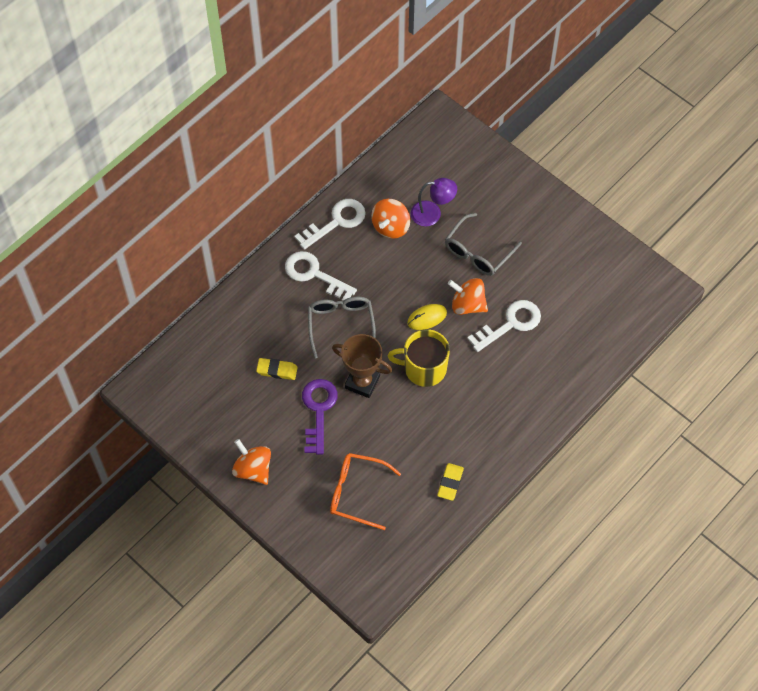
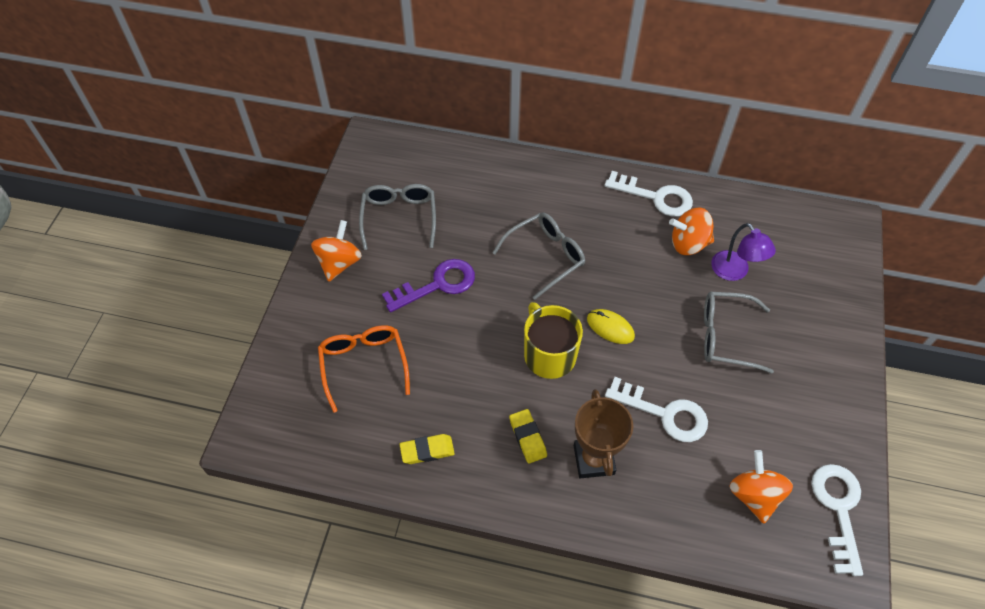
camera: 60 degrees right, 5 degrees down
yellow eraser [256,358,298,380] -> yellow eraser moved to [509,409,547,464]
white key [285,251,357,301] -> white key moved to [811,464,863,576]
brown trophy [332,334,392,398] -> brown trophy moved to [574,389,633,479]
orange spinning top [448,278,488,315] -> orange spinning top moved to [729,450,793,524]
none -> grey glasses [359,184,436,250]

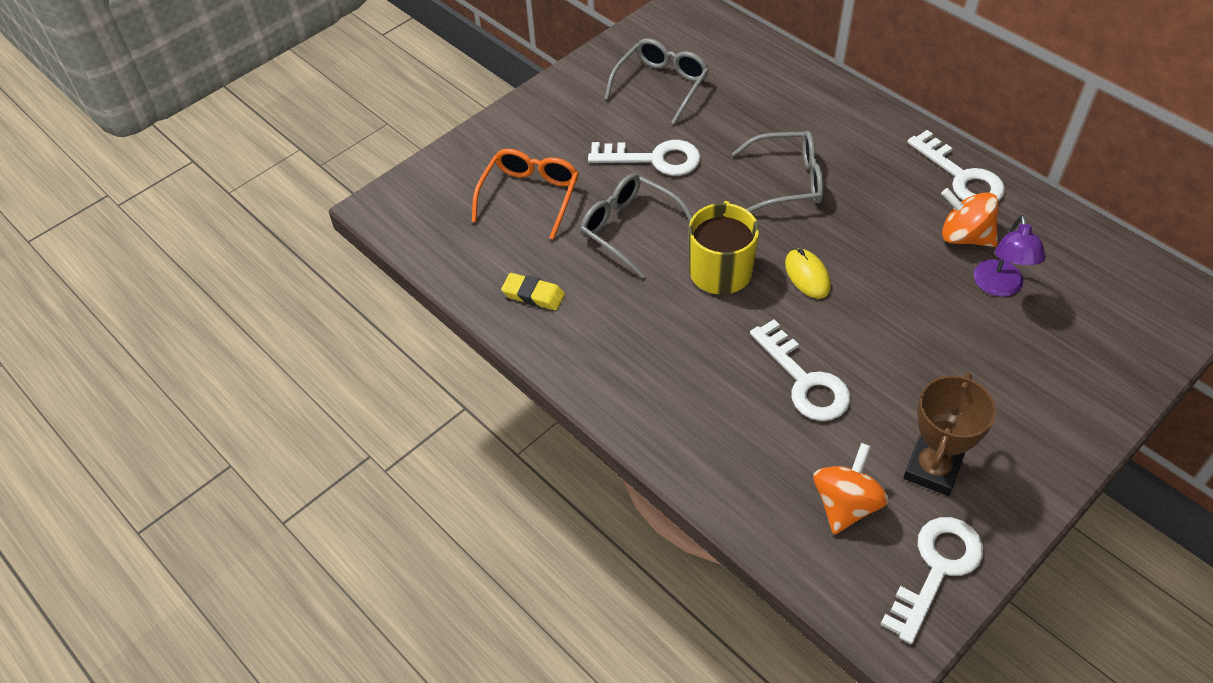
camera: 35 degrees right, 5 degrees down
orange spinning top [311,220,362,282] -> none
purple key [382,259,475,312] -> white key [588,140,701,176]
yellow eraser [509,409,547,464] -> none
brown trophy [574,389,633,479] -> brown trophy moved to [903,373,996,496]
grey glasses [704,291,774,373] -> grey glasses moved to [581,174,693,278]

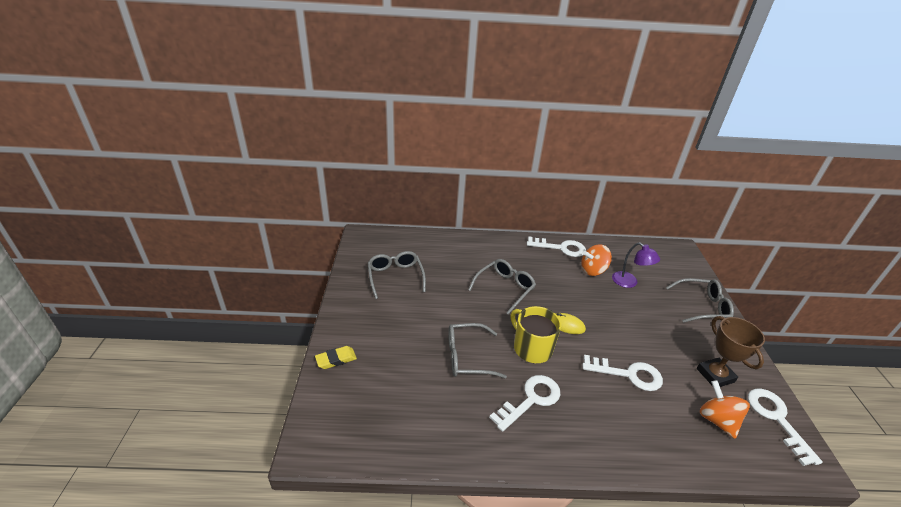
camera: 50 degrees left, 15 degrees down
orange glasses [472,149,579,240] -> none
yellow eraser [501,273,565,311] -> yellow eraser moved to [315,346,357,369]
white key [588,140,701,176] -> white key moved to [489,375,560,432]
none -> grey glasses [666,278,734,323]

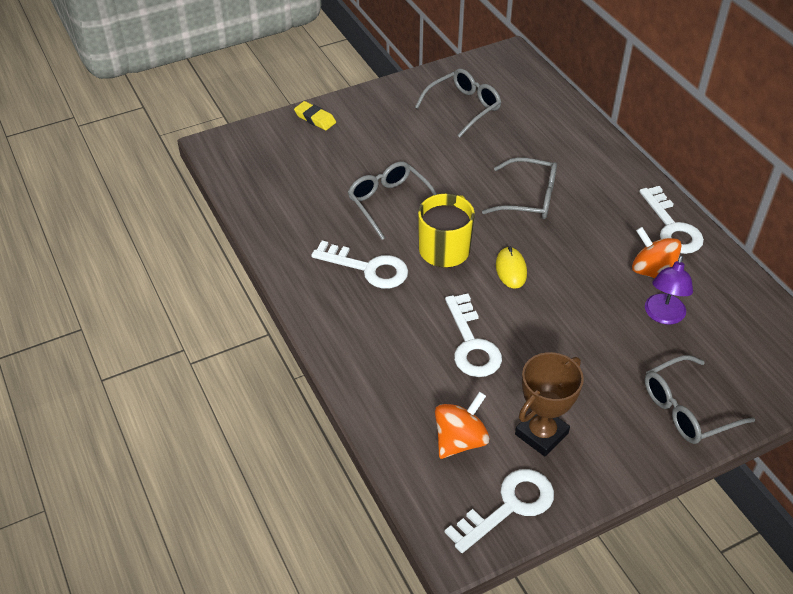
camera: 65 degrees right, 10 degrees up
grey glasses [666,278,734,323] -> grey glasses turned 90 degrees clockwise [645,355,755,444]

